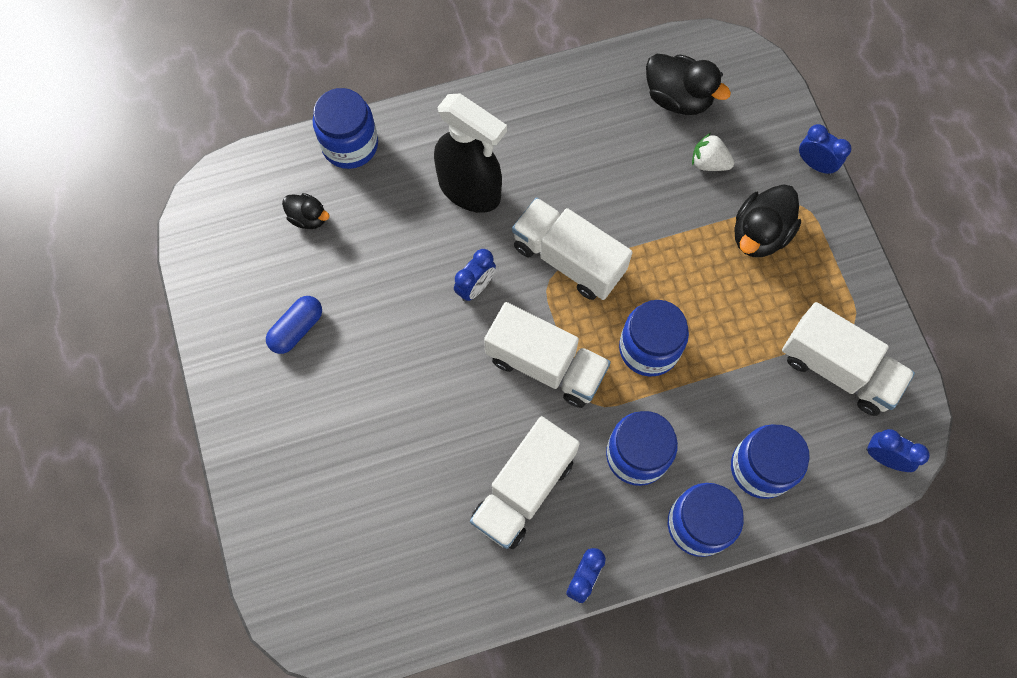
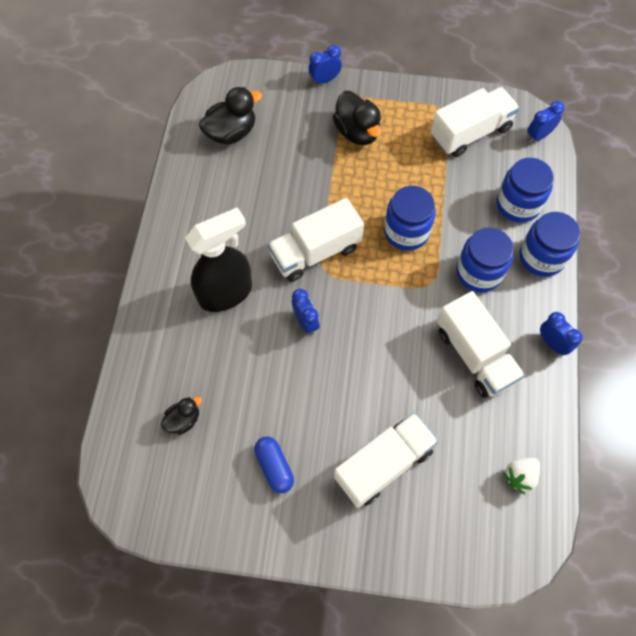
camera: 65 degrees left, 5 degrees down
blue jar [313,88,378,169] -> none
white truck [484,302,611,408] -> white truck moved to [334,413,438,508]
white strawberry [692,133,734,171] -> white strawberry moved to [503,458,540,494]

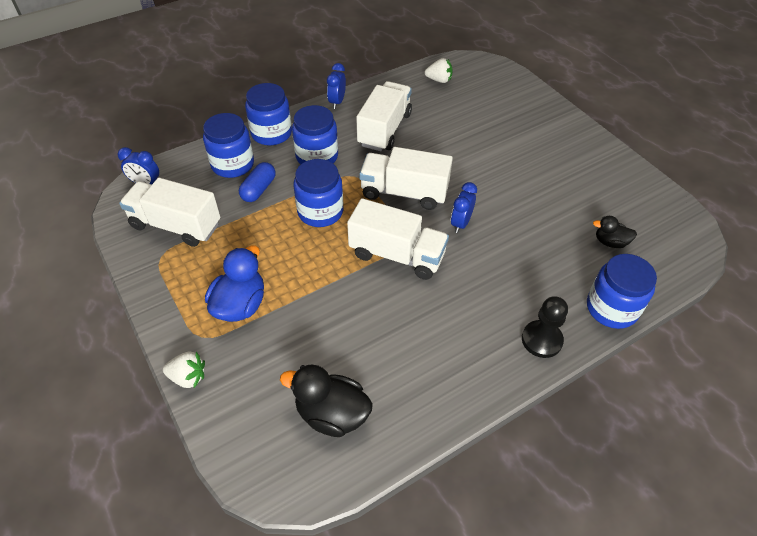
camera: 130 degrees left, 15 degrees down
black spray bottle [185,207,252,312] -> none
blue capsule [254,437,294,493] -> blue capsule moved to [239,162,276,202]
blue clock [308,45,342,85] -> white strawberry [163,352,205,388]
black duck [333,91,382,145] -> blue duck [205,245,264,322]
white truck [334,413,438,508] -> white truck moved to [359,147,453,210]
none -> black pawn [522,296,568,358]
none -> blue jar [587,254,657,329]

